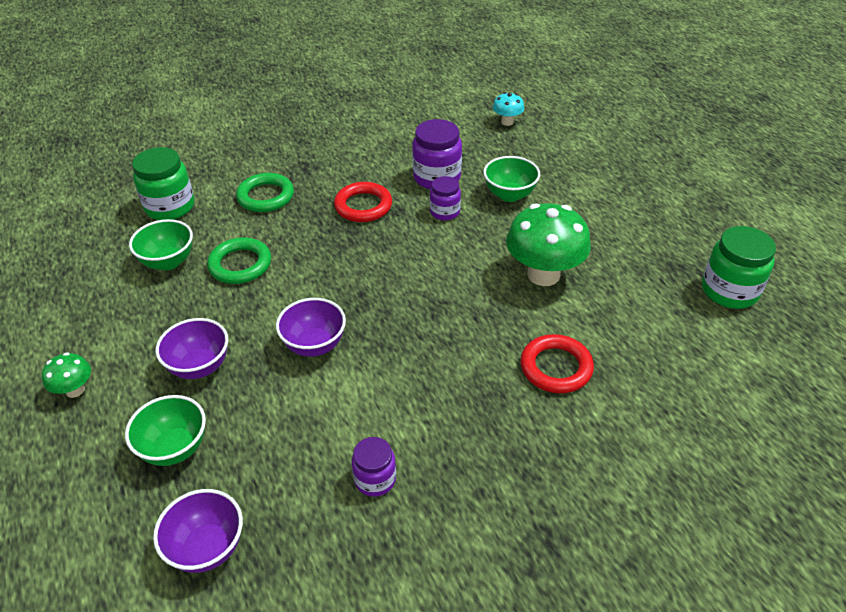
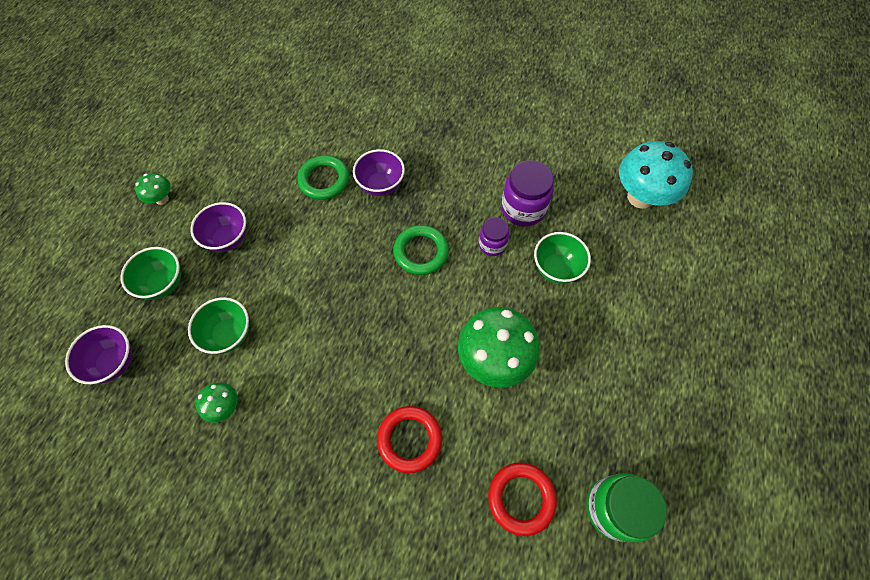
camera: 45 degrees right, 20 degrees up
green bowl [129,219,193,270] -> green bowl moved to [188,297,249,354]
green jar [132,147,194,220] -> none
green ring [236,173,294,212] -> green ring moved to [393,225,449,275]
purple bowl [276,298,346,357] -> purple bowl moved to [353,149,405,196]
red ring [334,182,392,222] -> red ring moved to [488,463,557,536]
purple jar [352,437,396,497] -> green mushroom [196,383,238,423]
turquoise mushroom [493,92,525,126] -> turquoise mushroom [619,141,693,209], size x2.05

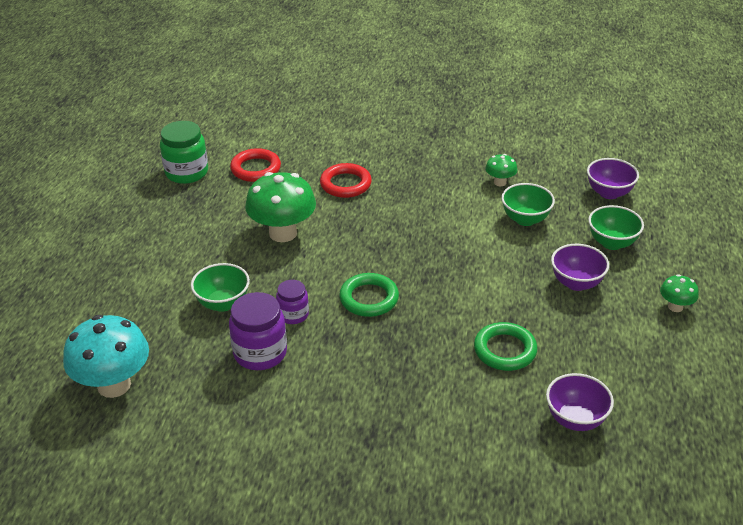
camera: 170 degrees right, 25 degrees down
purple bowl [353,149,405,196] -> purple bowl moved to [546,373,614,431]

